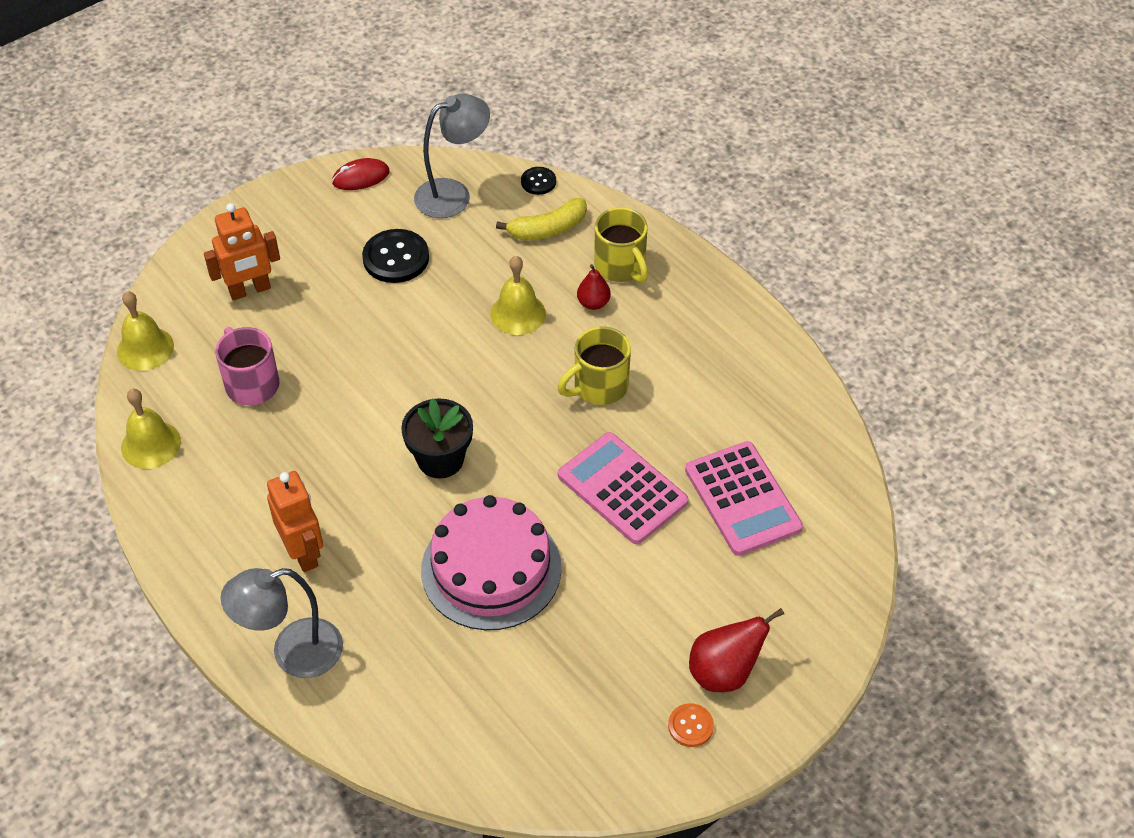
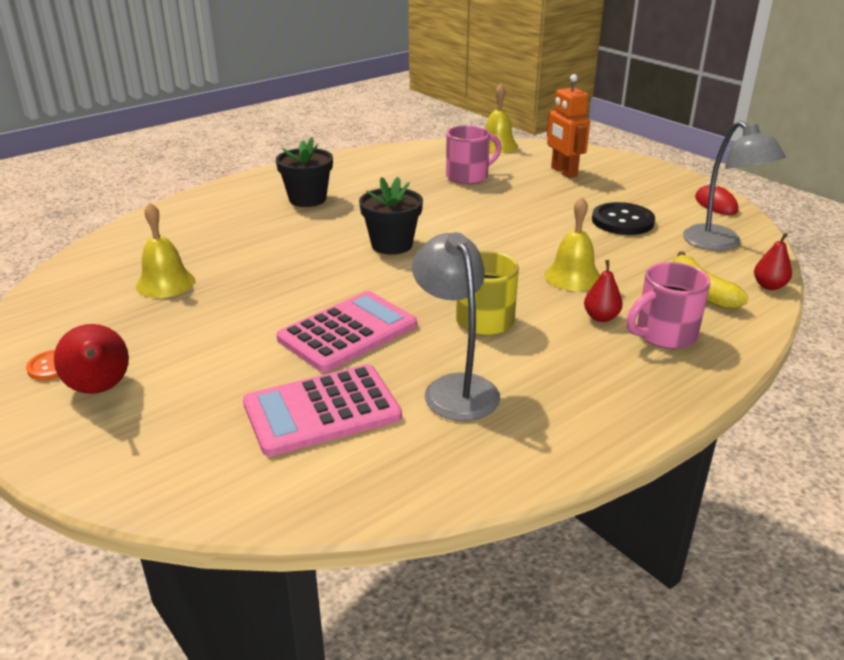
camera: 90 degrees right, 20 degrees down
yellow bell [121,389,181,469] -> yellow bell moved to [136,202,195,298]
grey lamp [220,568,343,678] -> grey lamp moved to [412,232,500,421]
orange robot [267,471,323,572] -> black flower pot [276,137,333,207]
pink cake [421,495,561,630] -> none
black button [521,167,556,195] -> red pear [754,233,792,290]
yellow mug [594,207,648,283] -> pink mug [627,262,710,349]

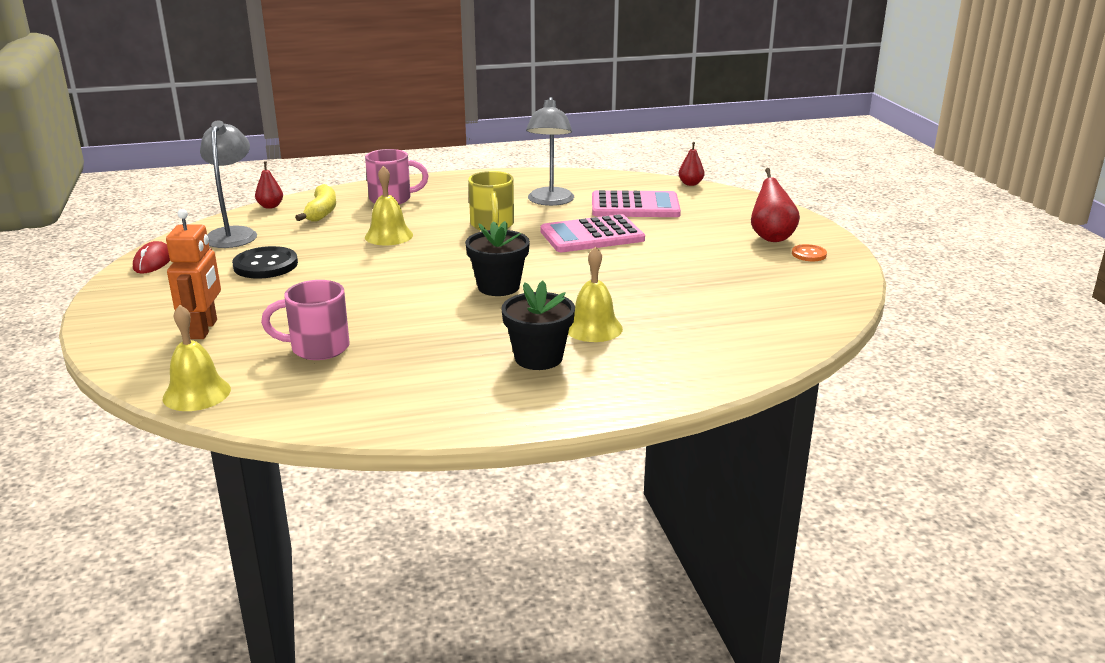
camera: 155 degrees left, 5 degrees down
yellow bell [136,202,195,298] -> yellow bell moved to [568,246,623,342]
red pear [584,260,623,322] -> red pear moved to [678,142,704,186]

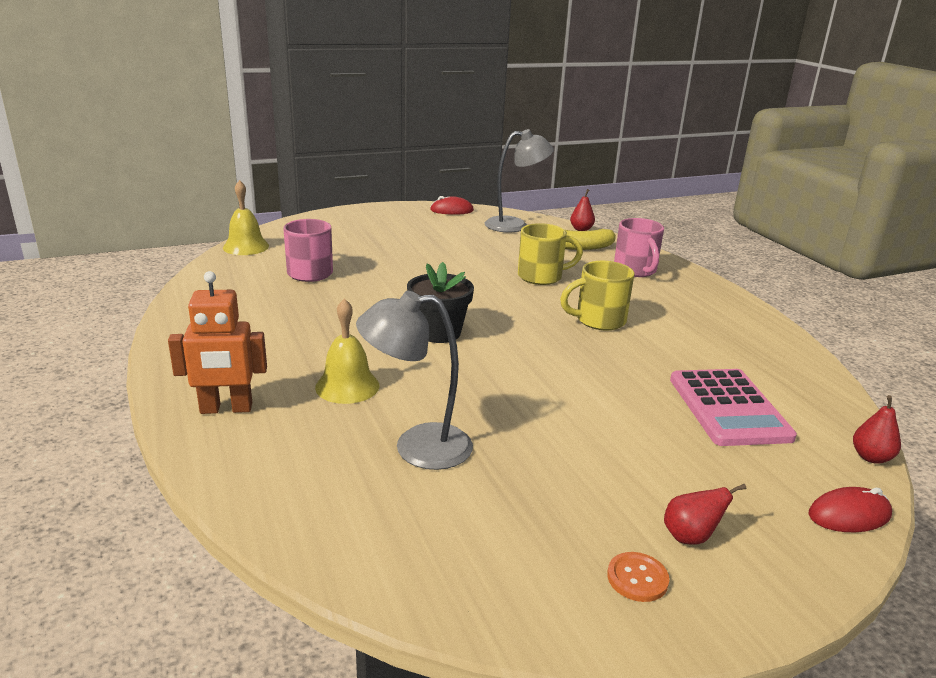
camera: 80 degrees right, 0 degrees up
orange robot [166,209,221,339] -> orange robot moved to [168,271,267,414]
black button [232,246,298,279] -> none
yellow bell [365,166,413,246] -> yellow mug [518,223,583,285]
black flower pot [501,281,575,370] -> none
grey lamp [526,97,574,206] -> grey lamp moved to [356,291,473,470]
pink calculator [540,214,645,252] -> none
red pear [751,168,800,242] -> red pear [664,484,746,545], size x0.62
none -> red mouse [809,487,892,532]

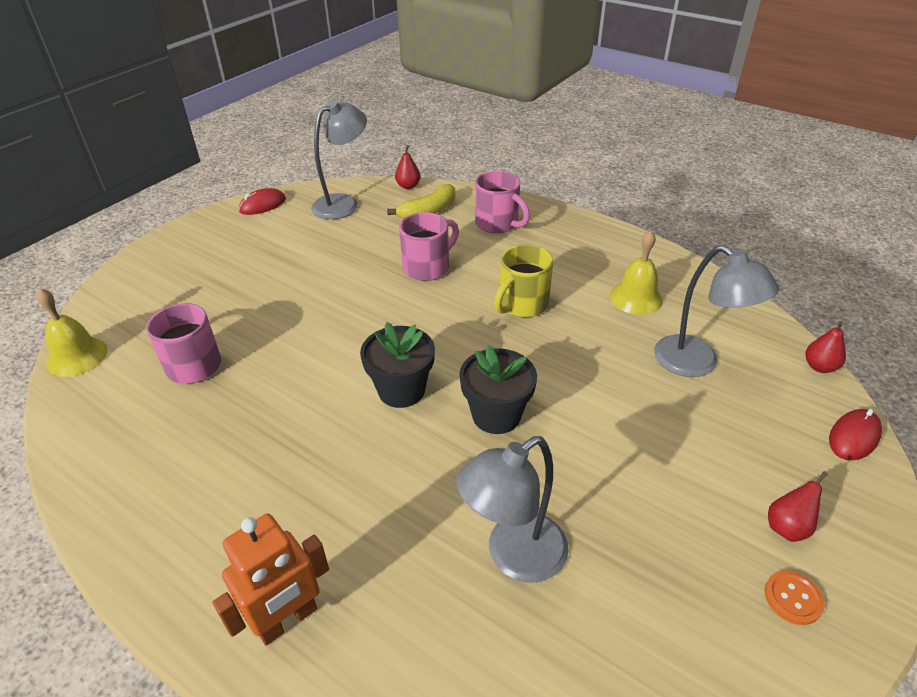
camera: 30 degrees left, 15 degrees up
yellow bell [315,298,379,404] -> yellow bell moved to [610,230,663,315]
yellow mug [518,223,583,285] -> pink mug [399,212,459,281]
pink calculator [670,369,797,446] -> grey lamp [654,245,779,377]
none -> black flower pot [459,345,537,434]

